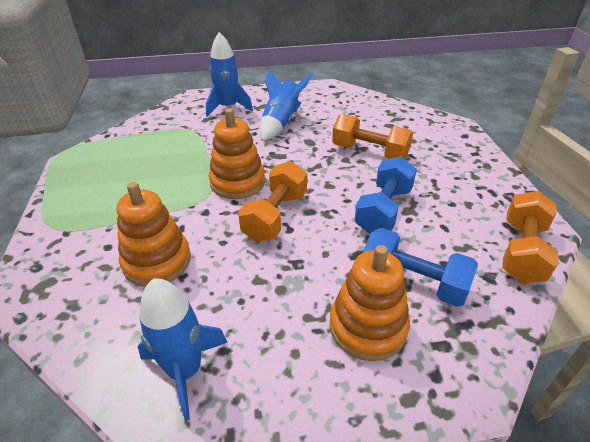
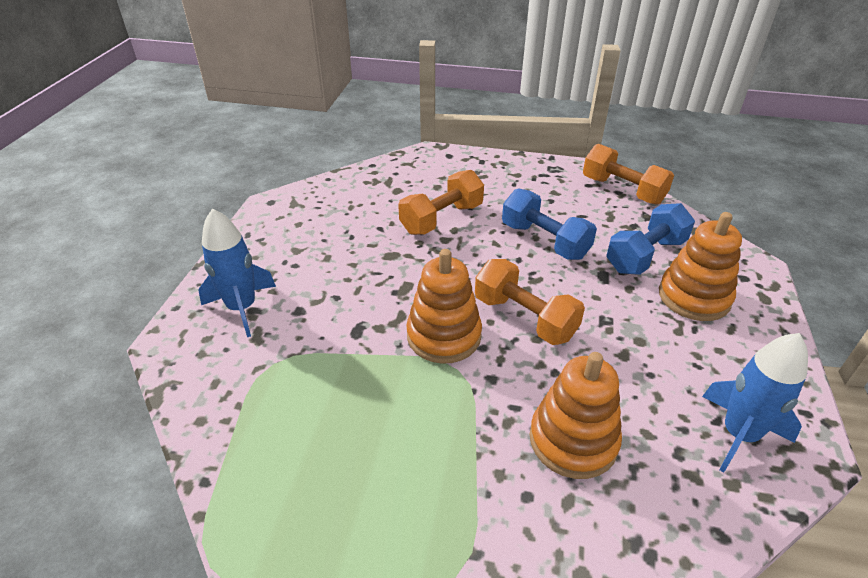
camera: 70 degrees left, 0 degrees up
blue rocket [260,69,313,141] -> none

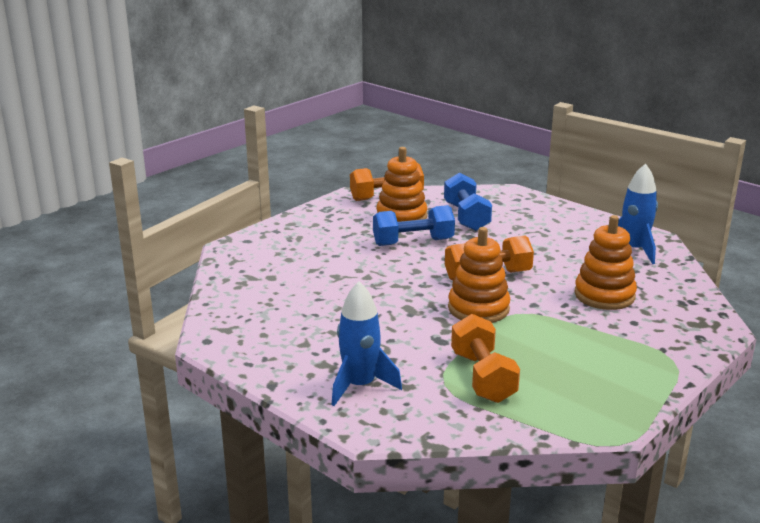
camera: 60 degrees left, 15 degrees down
orange dumbbell [398,170,484,235] -> orange dumbbell moved to [451,314,520,403]
orange stacking toy [659,212,742,321] -> orange stacking toy moved to [377,147,428,222]

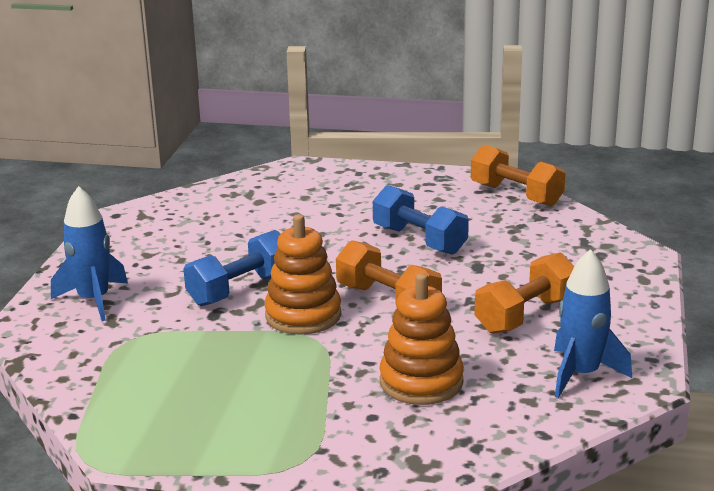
camera: 60 degrees right, 0 degrees up
orange stacking toy [377,147,428,222] -> none
blue dumbbell [444,173,492,231] -> blue dumbbell moved to [183,230,280,306]
orange dumbbell [451,314,520,403] -> orange dumbbell moved to [474,252,574,334]

